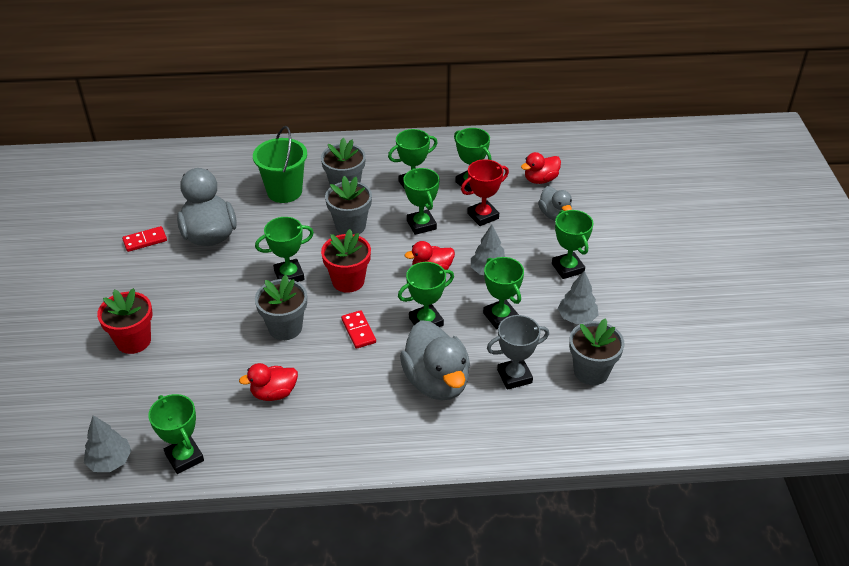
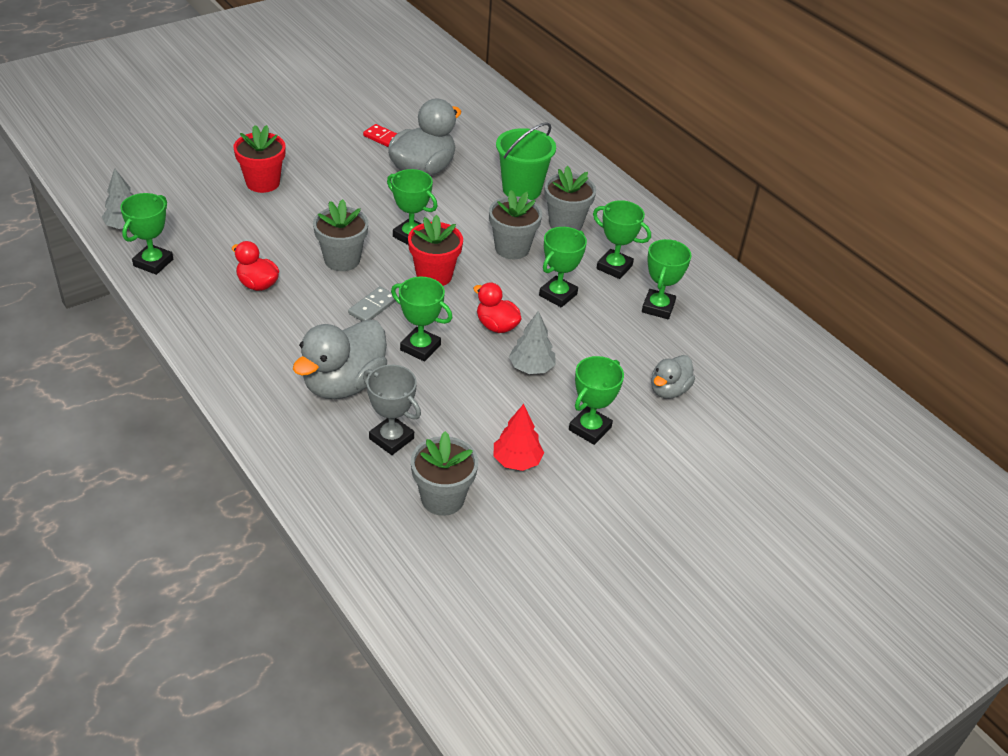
camera: 55 degrees right, 0 degrees up
red domino [341,310,376,349] -> grey domino [348,286,396,321]
red trophy [461,159,509,226] -> none
green trophy [483,257,524,329] -> none
red duck [521,152,561,184] -> none
grey tree [558,270,599,324] -> red tree [493,404,544,471]

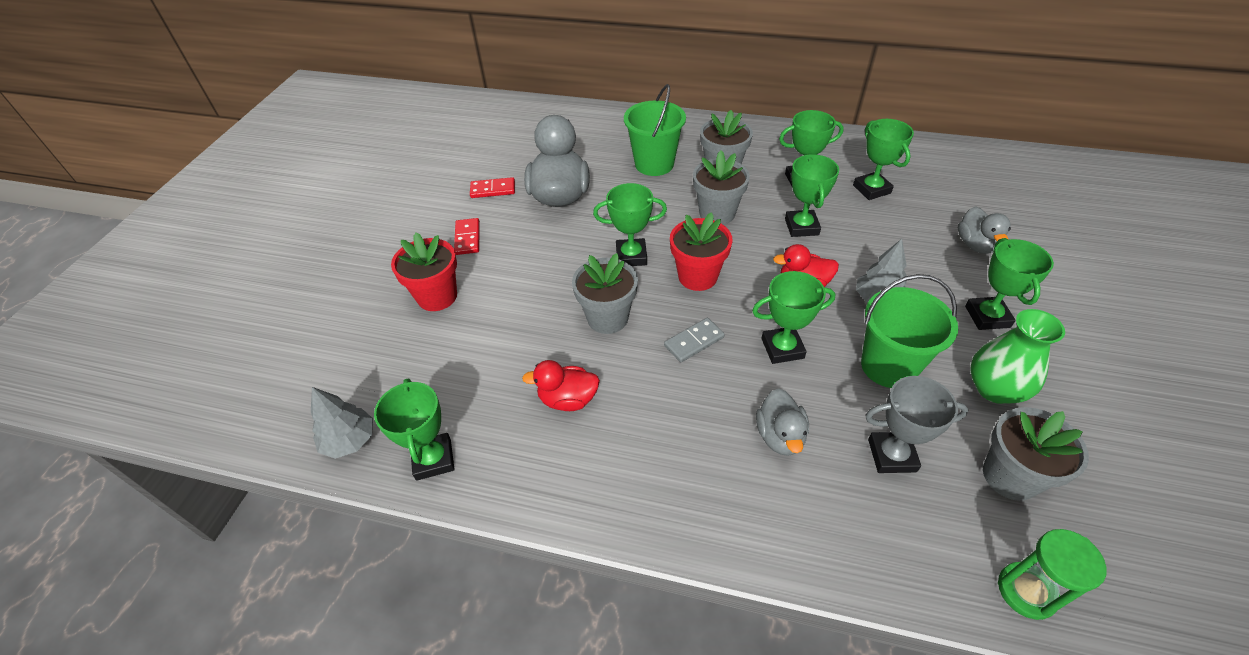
camera: 35 degrees left, 5 degrees up
grey duck [293,319,387,399] -> grey duck [756,388,809,456], size x0.56
grey domino [348,286,396,321] -> grey domino turned 60 degrees clockwise [664,318,725,362]
red tree [493,404,544,471] -> green vase [970,309,1065,404]
none -> red domino [454,218,480,255]
none -> green bucket [861,274,958,388]
none -> green hourglass [998,529,1107,620]

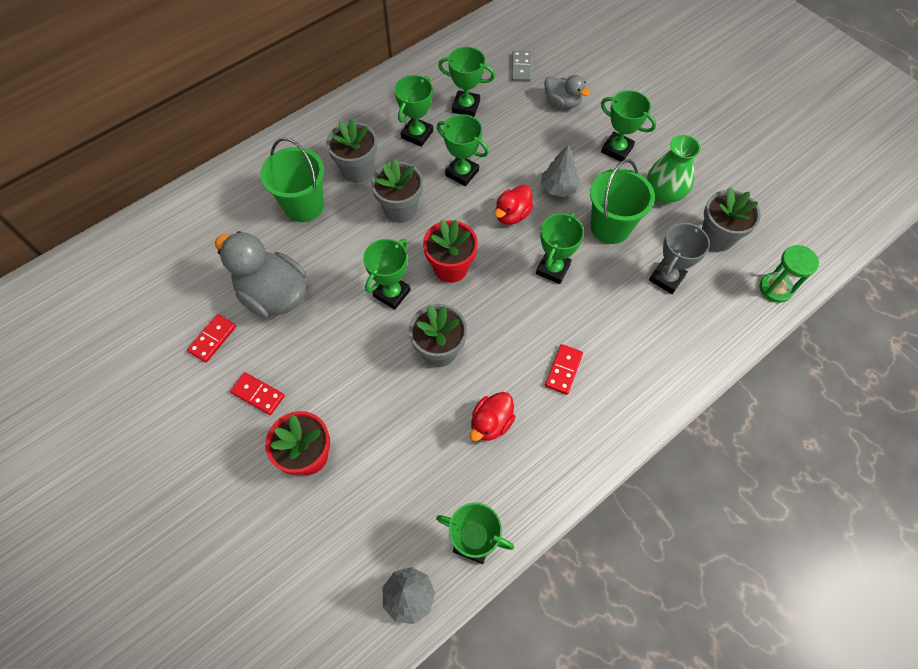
camera: 55 degrees left, 15 degrees up
grey domino [664,318,725,362] -> grey domino moved to [512,51,531,82]
grey duck [756,388,809,456] -> none
none -> red domino [545,344,583,395]

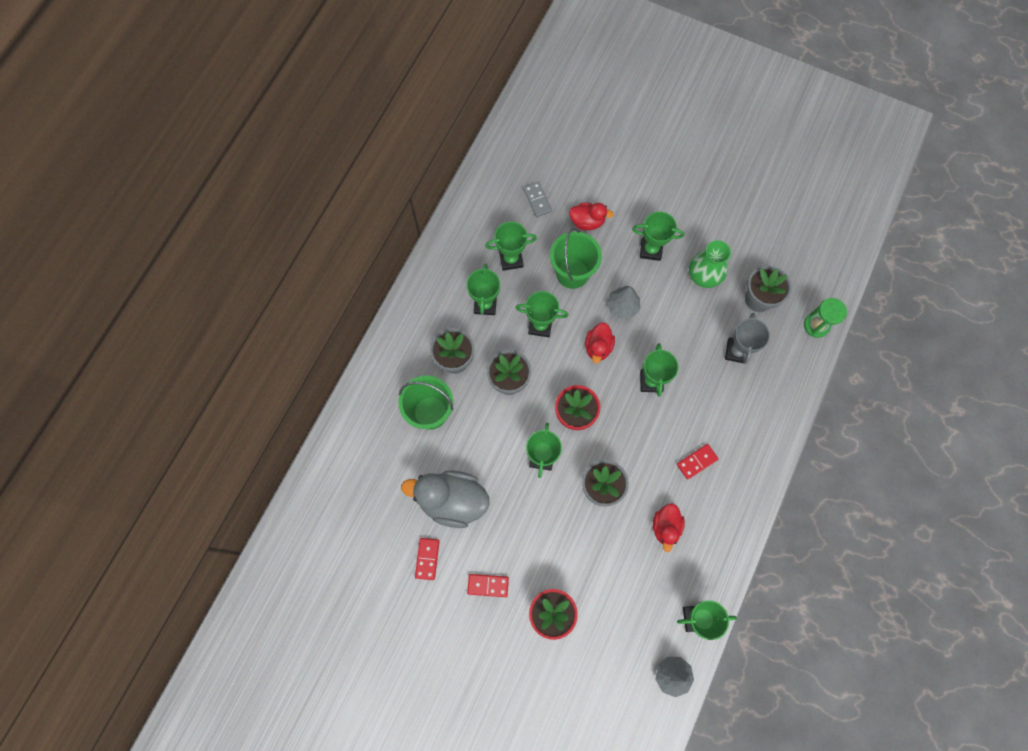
camera: 25 degrees left, 10 degrees up
grey duck [544,75,591,109] -> red duck [569,203,614,230]
red domino [545,344,583,395] -> red domino turned 60 degrees clockwise [677,444,718,480]
green bucket [590,159,655,244] -> green bucket moved to [550,228,602,289]

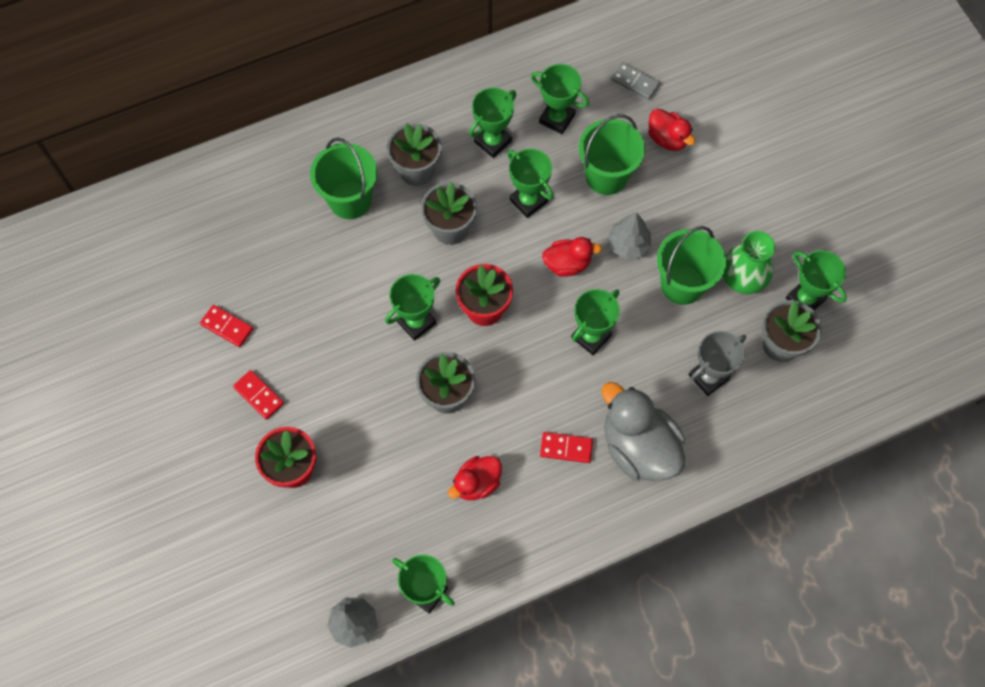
camera: 40 degrees right, 5 degrees down
grey duck [401,471,490,528] -> grey duck moved to [602,382,685,481]
red domino [415,538,440,580] -> red domino turned 75 degrees clockwise [200,305,253,347]
grey domino [523,181,552,217] -> grey domino turned 75 degrees counterclockwise [611,62,660,100]
red duck [585,322,615,364] -> red duck turned 150 degrees counterclockwise [542,237,602,277]
green trophy [632,212,684,261] -> green trophy moved to [786,250,847,310]
green hourglass [804,298,847,338] -> none
none -> green bucket [657,226,726,305]

